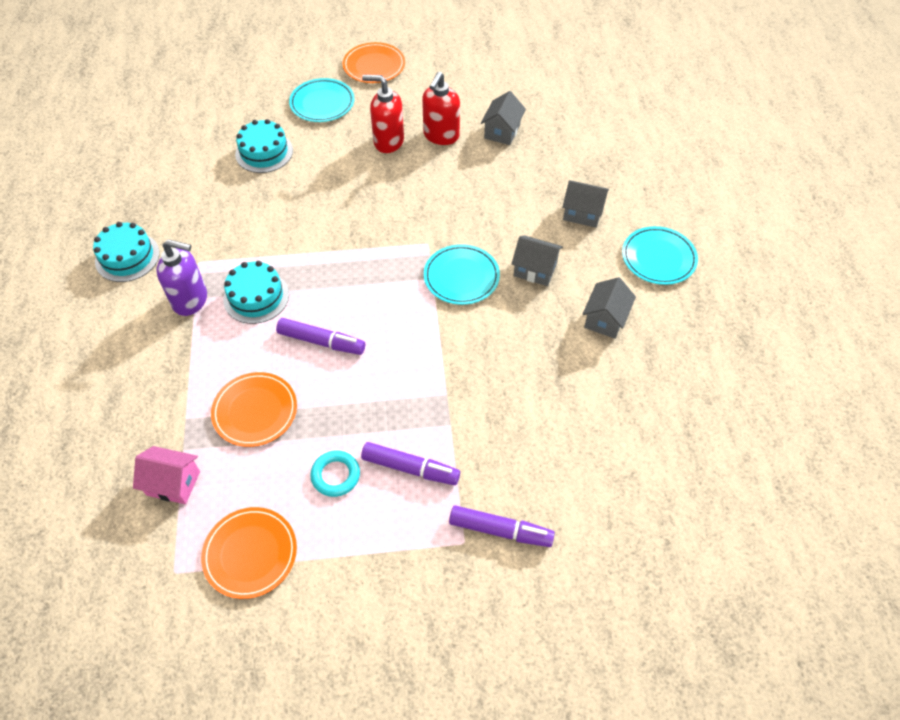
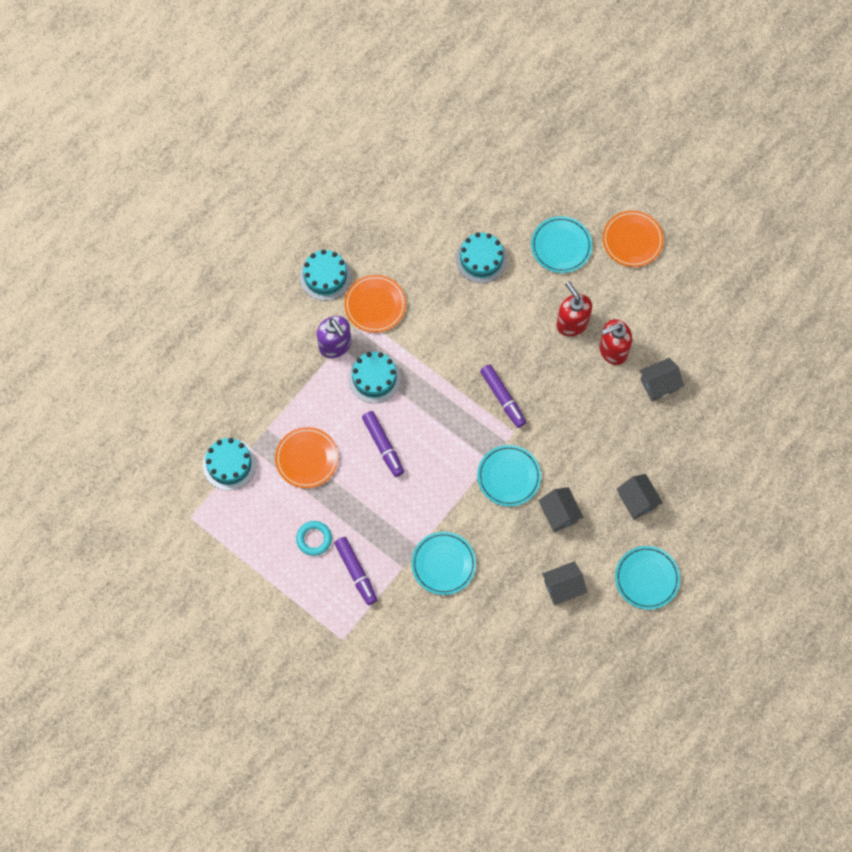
camera: 45 degrees right, 15 degrees up
pink house [133,446,200,504] -> turquoise cake [203,438,256,490]
orange plate [201,507,297,599] -> orange plate moved to [344,275,406,333]
purple marker [449,505,555,547] -> purple marker moved to [480,364,526,428]
none -> turquoise plate [411,532,476,595]

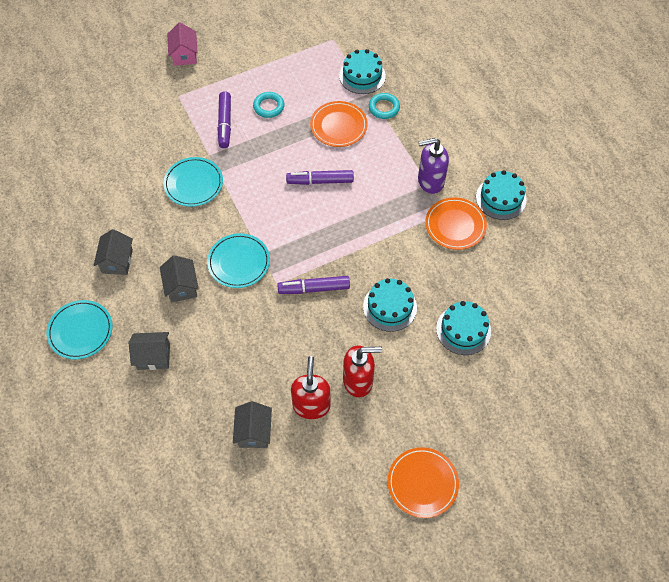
camera: 115 degrees right, 10 degrees down
purple marker [334,537,377,605] -> purple marker turned 90 degrees counterclockwise [217,91,231,148]
turquoise cake [348,352,401,403] -> turquoise cake moved to [363,278,417,332]
turquoise plate [531,216,592,273] -> none
grey house [538,487,584,532] -> grey house turned 75 degrees clockwise [160,255,199,303]
none -> pink house [167,23,198,66]
none -> turquoise ring [369,93,400,119]

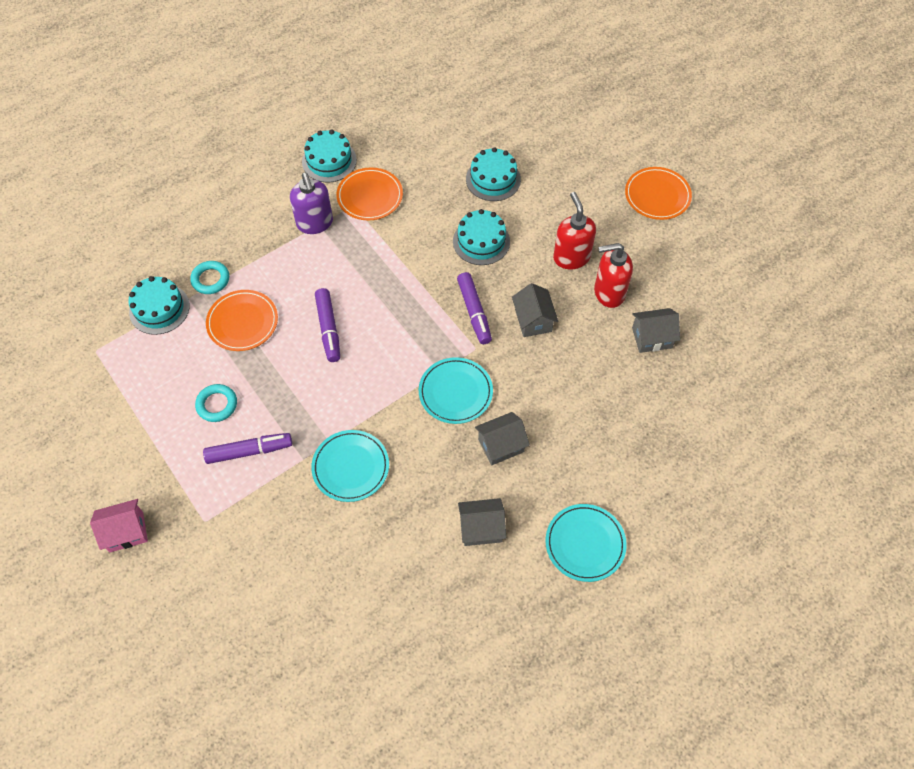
camera: 100 degrees left, 0 degrees up
grey house [129,332,170,370] -> grey house moved to [512,283,558,337]

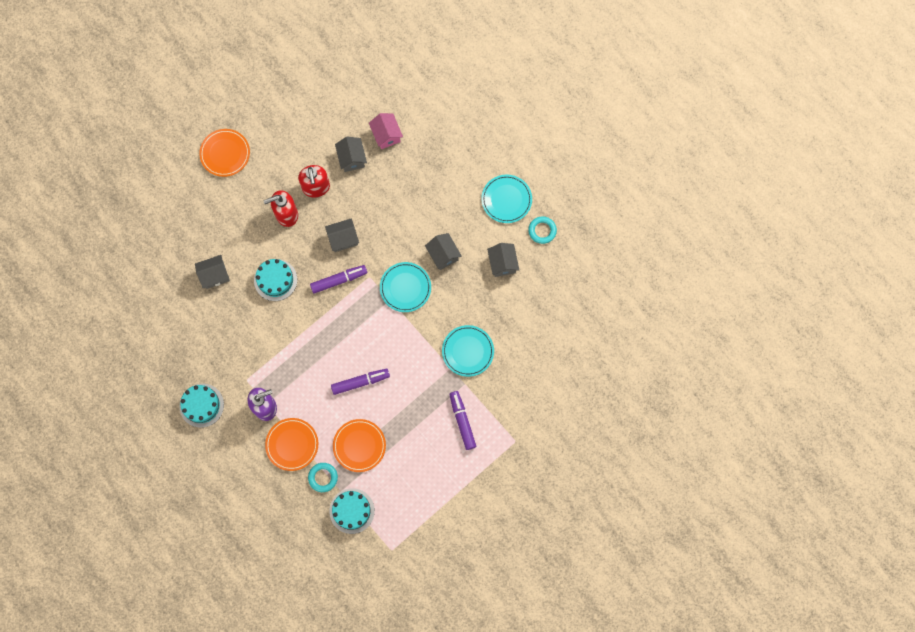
camera: 95 degrees left, 15 degrees up
pink house [90,499,148,552] -> pink house moved to [369,113,403,149]
turquoise ring [195,384,237,422] -> turquoise ring moved to [528,216,557,244]
orange plate [336,167,403,220] -> orange plate moved to [265,418,318,471]
turquoise cake [466,147,521,201] -> grey house [195,255,230,289]

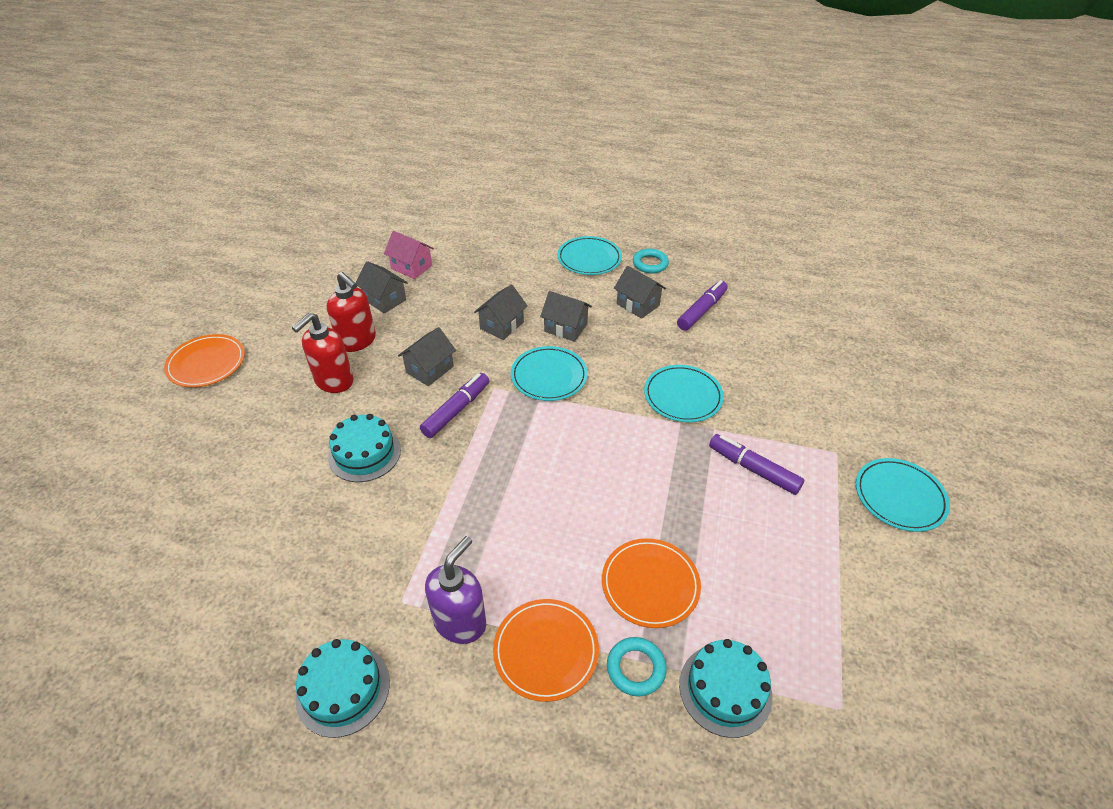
camera: 35 degrees left, 30 degrees down
grey house [195,255,230,289] -> grey house moved to [474,285,528,340]
purple marker [331,369,390,395] -> purple marker moved to [677,280,728,331]
none -> turquoise plate [856,458,950,532]

